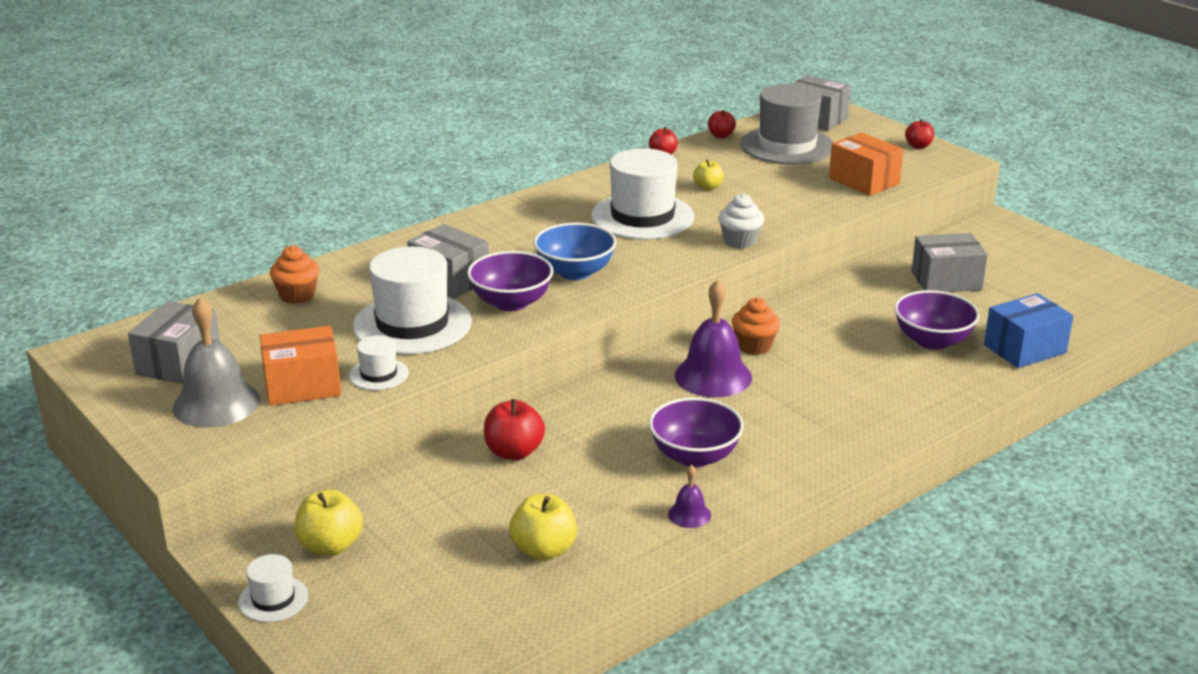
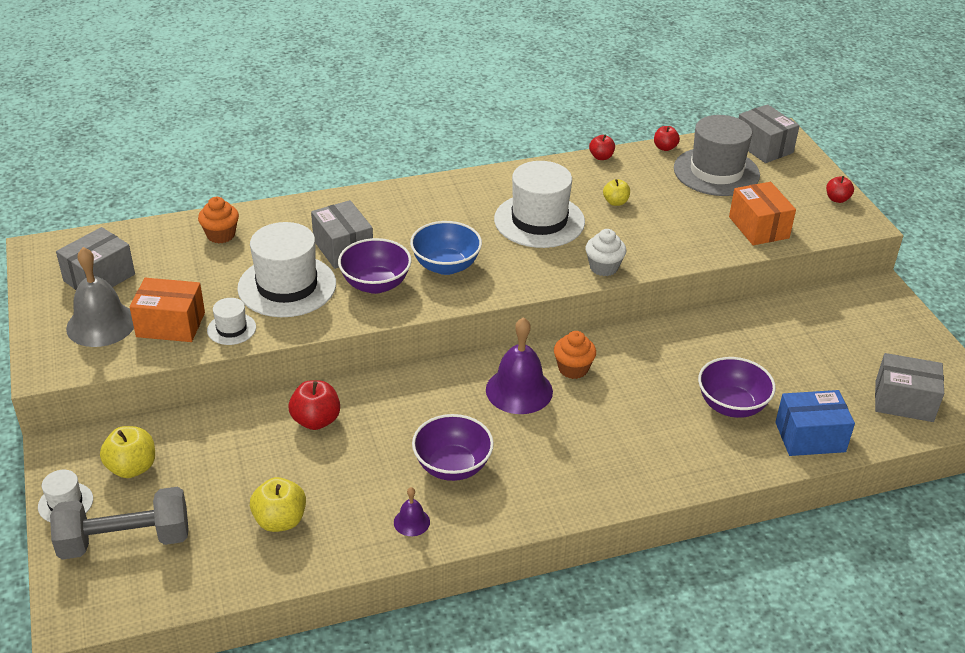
camera: 20 degrees right, 10 degrees up
grey box [911,233,988,292] -> grey box moved to [875,353,944,422]
none -> grey dumbbell [50,487,188,560]

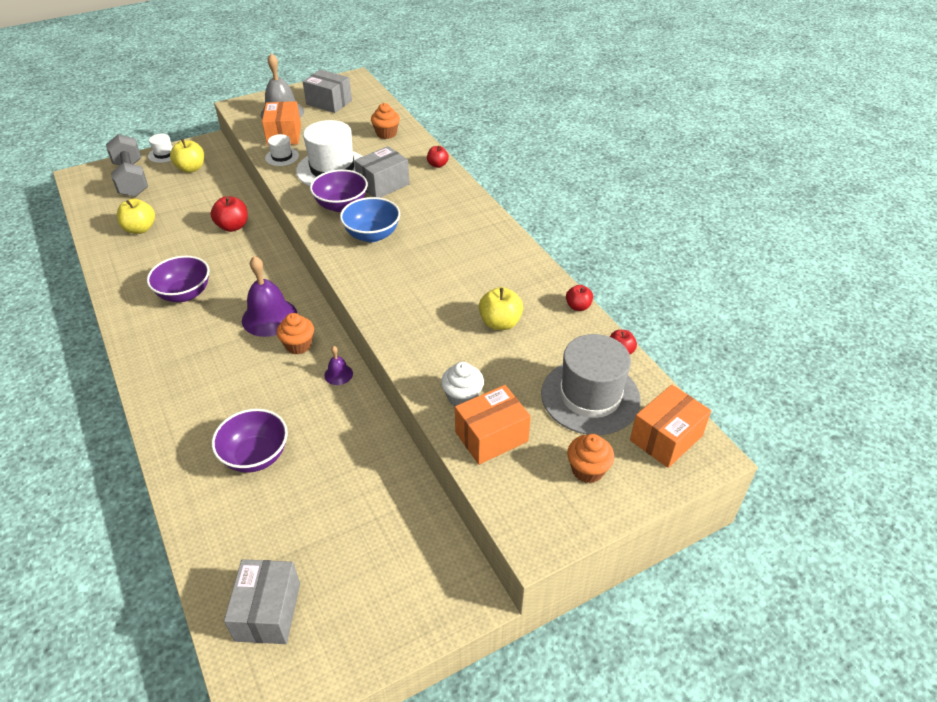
camera: 80 degrees right, 5 degrees up
purple bell [394,487,430,536] -> purple bell moved to [324,346,353,385]
white hat [494,161,585,248] -> none
white cupcake [585,229,627,276] -> white cupcake moved to [441,362,484,406]
yellow apple [603,179,630,206] -> yellow apple [479,287,523,330], size x1.59
grey box [739,104,800,163] -> orange box [630,384,711,468]
blue box [775,390,855,456] -> none
red apple [826,176,854,203] -> red apple moved to [427,146,449,168]
none -> orange cupcake [567,434,614,483]

